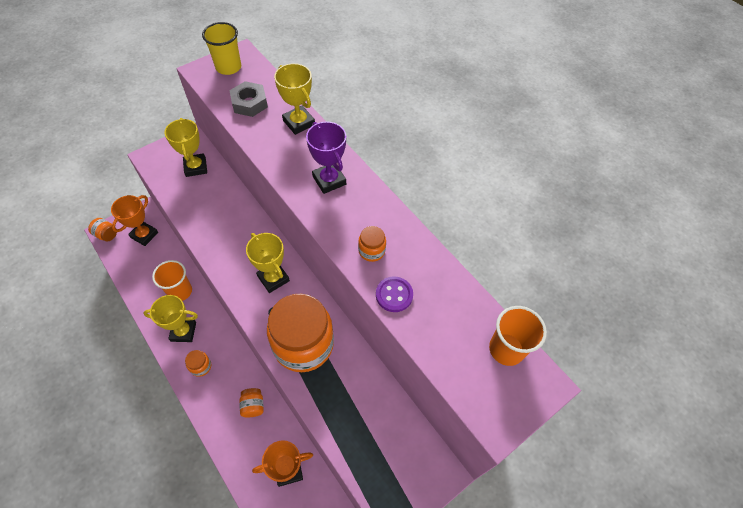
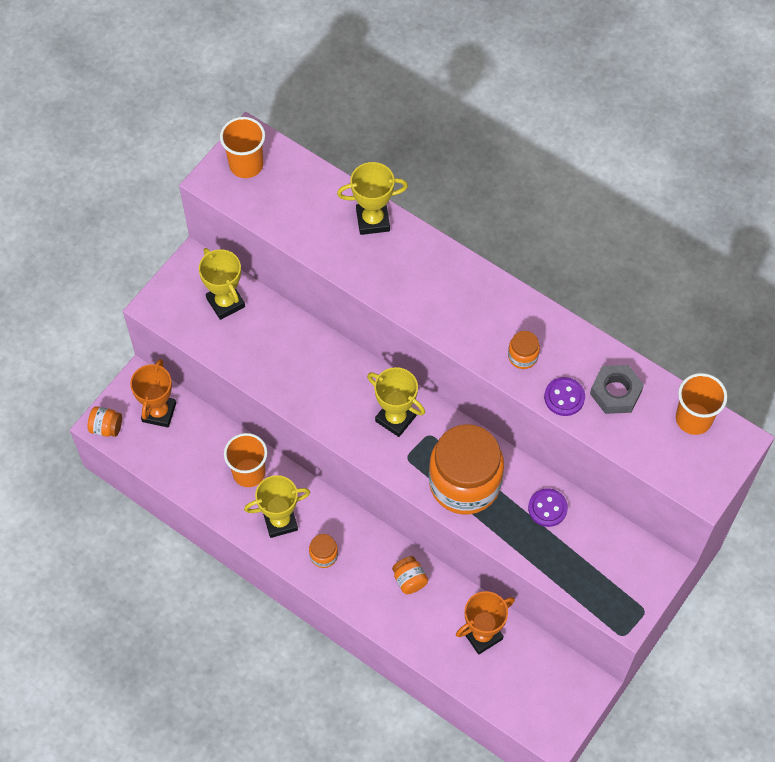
camera: 15 degrees left, 5 degrees up
yellow cup [202,22,241,75] -> orange cup [220,117,265,178]
grey nut [229,81,268,117] -> grey nut moved to [590,365,644,414]
yellow trophy [274,63,315,135] -> yellow trophy turned 45 degrees counterclockwise [337,162,408,235]
purple trophy [306,121,346,194] -> none
none -> purple button [528,488,568,527]

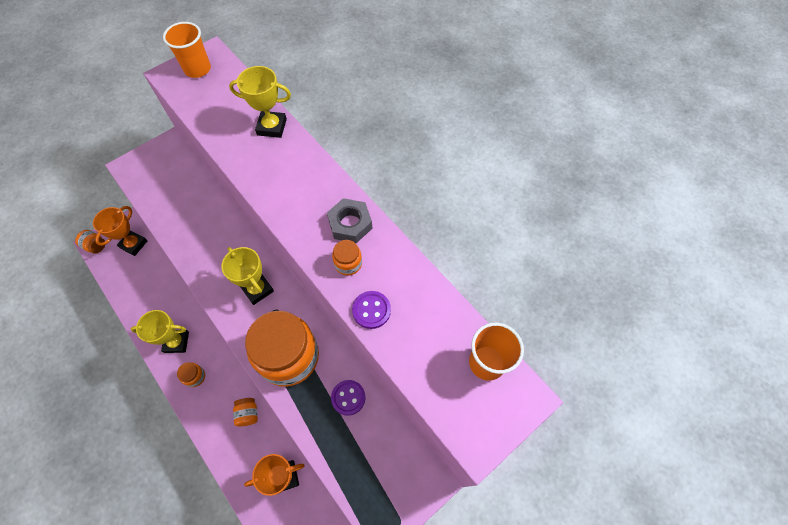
camera: 15 degrees right, 0 degrees up
yellow trophy [199,248,245,320] -> none
orange cup [224,433,267,487] -> none
grey nut [590,365,644,414] -> grey nut moved to [327,198,372,243]

